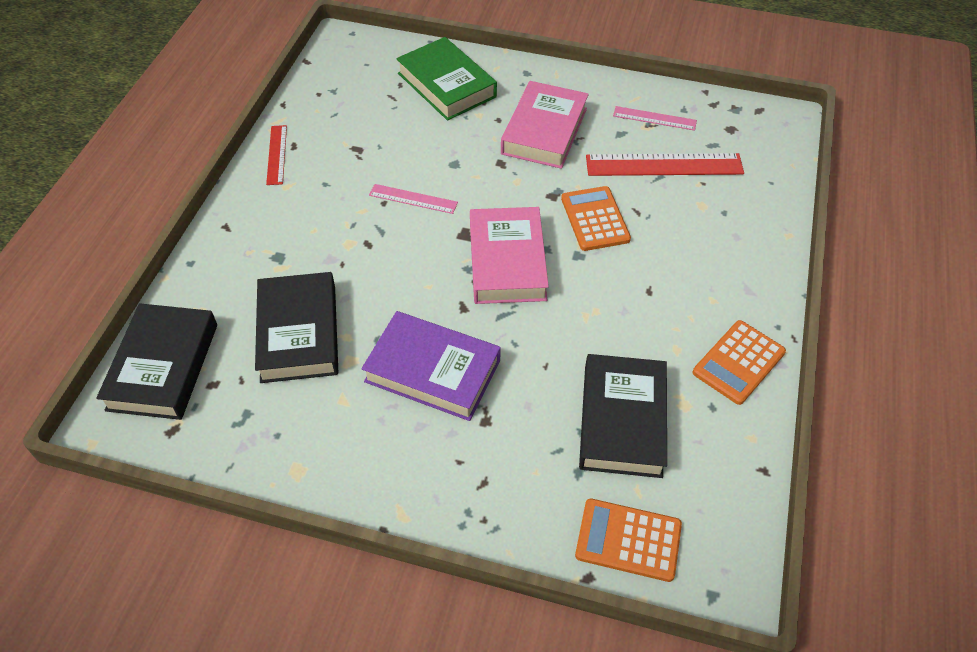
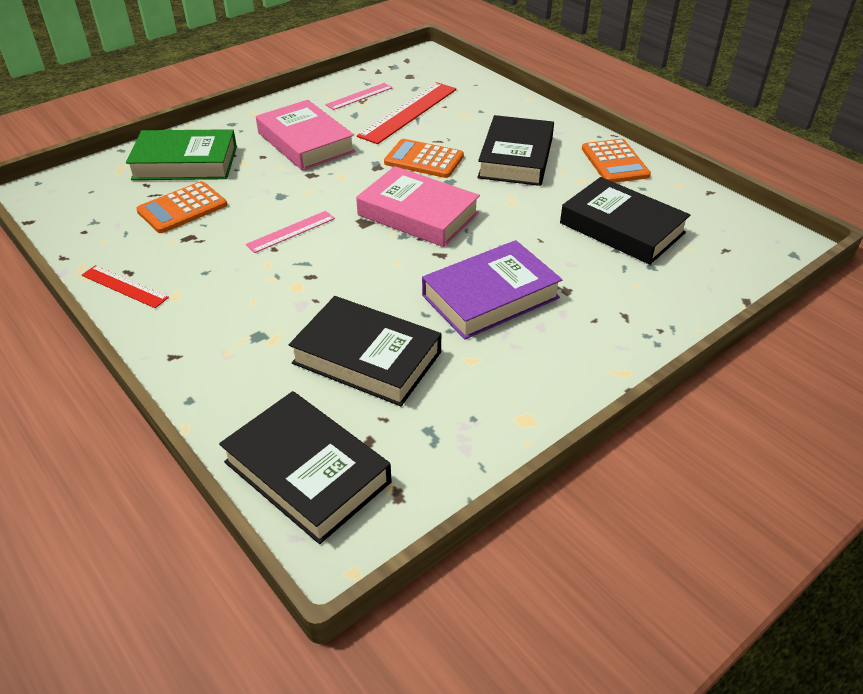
camera: 55 degrees left, 10 degrees down
orange calculator [575,499,682,582] -> orange calculator moved to [136,181,227,233]
none -> black book [477,115,554,186]

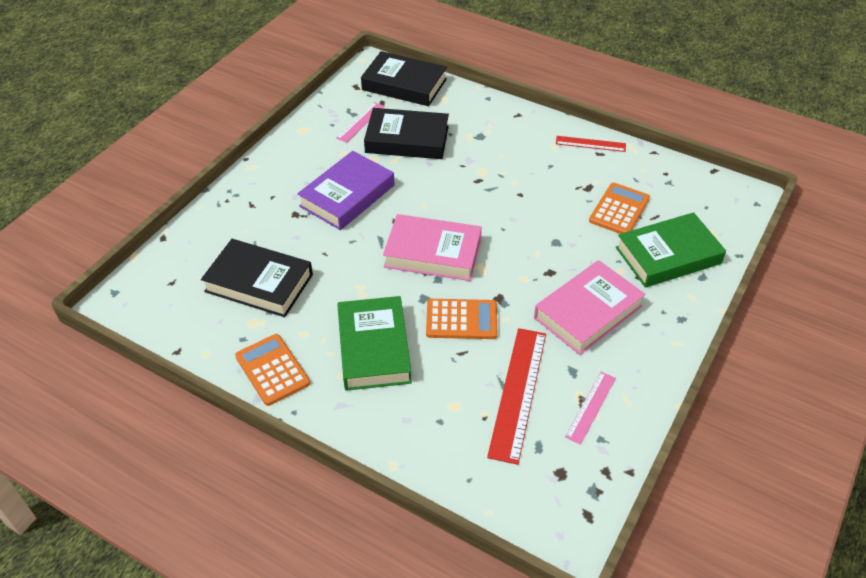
camera: 160 degrees right, 5 degrees up
pink ruler [246,211,335,253] -> pink ruler moved to [336,102,385,143]
pink book [256,100,355,171] -> pink book turned 75 degrees counterclockwise [534,260,646,355]
black book [477,115,554,186] -> green book [337,296,412,391]

